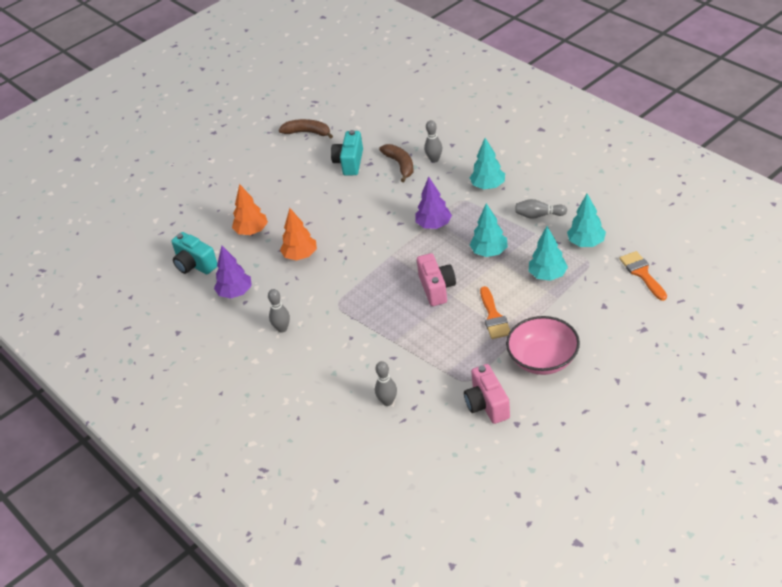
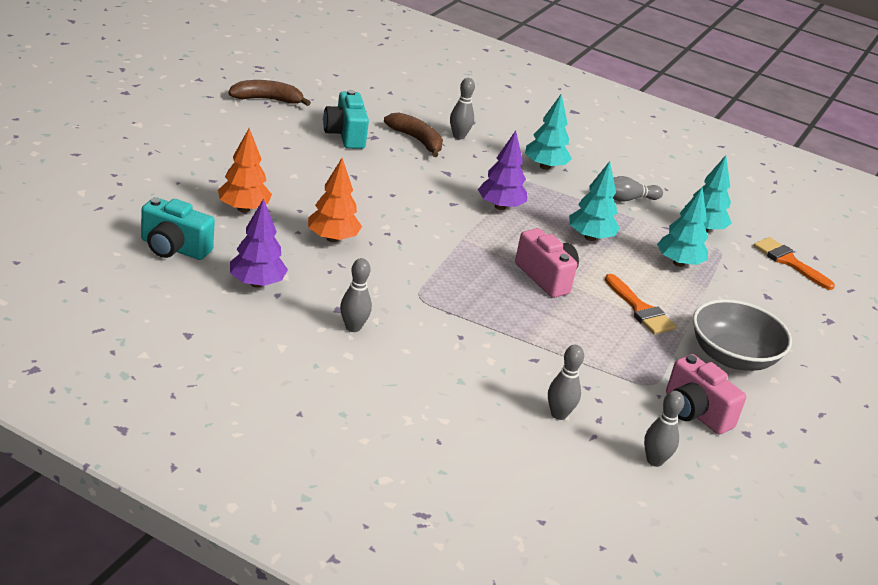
camera: 30 degrees left, 10 degrees down
pink bowl [506,316,580,375] -> grey bowl [693,299,792,371]
none -> grey bowling pin [644,391,685,467]

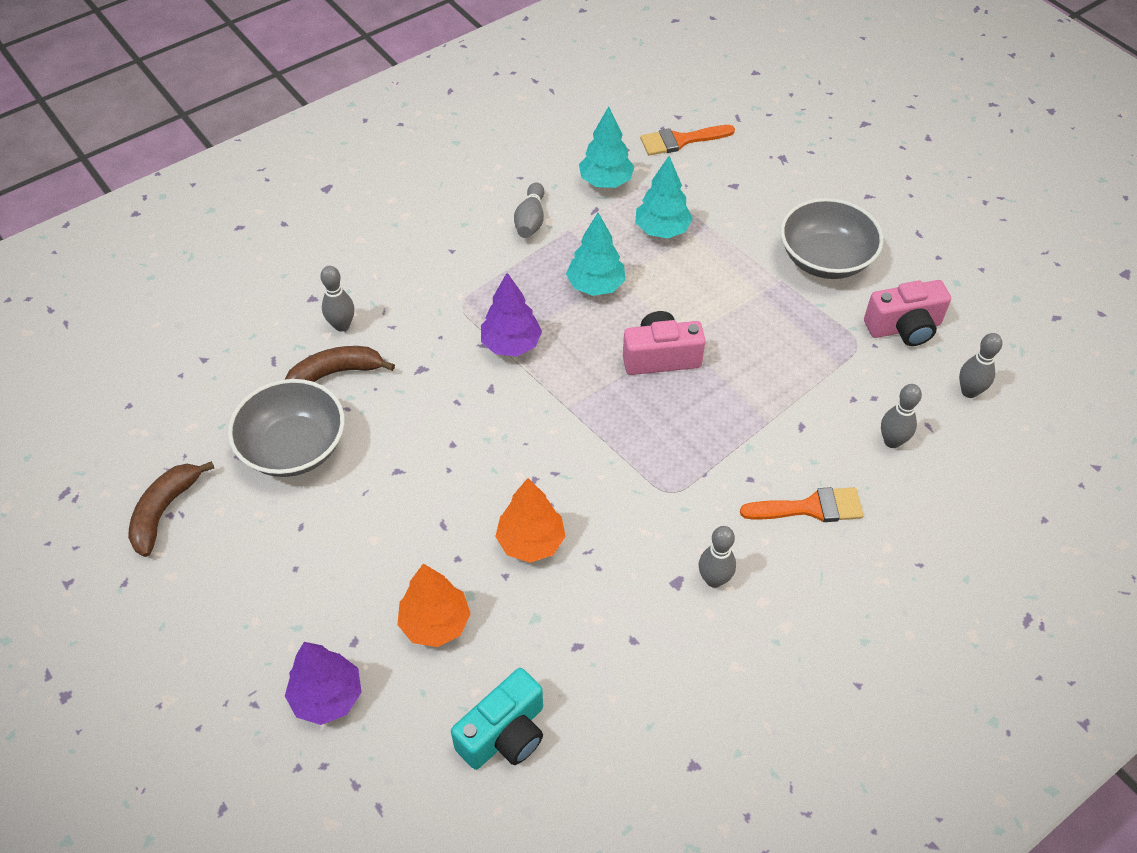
camera: 60 degrees left, 20 degrees up
purple tree [230,198,288,288] -> purple tree moved to [285,642,361,725]
turquoise camera [323,90,369,149] -> grey bowl [228,379,345,477]
turquoise tree [525,94,572,170] -> none
orange brush [605,274,676,335] -> orange brush moved to [740,487,864,522]

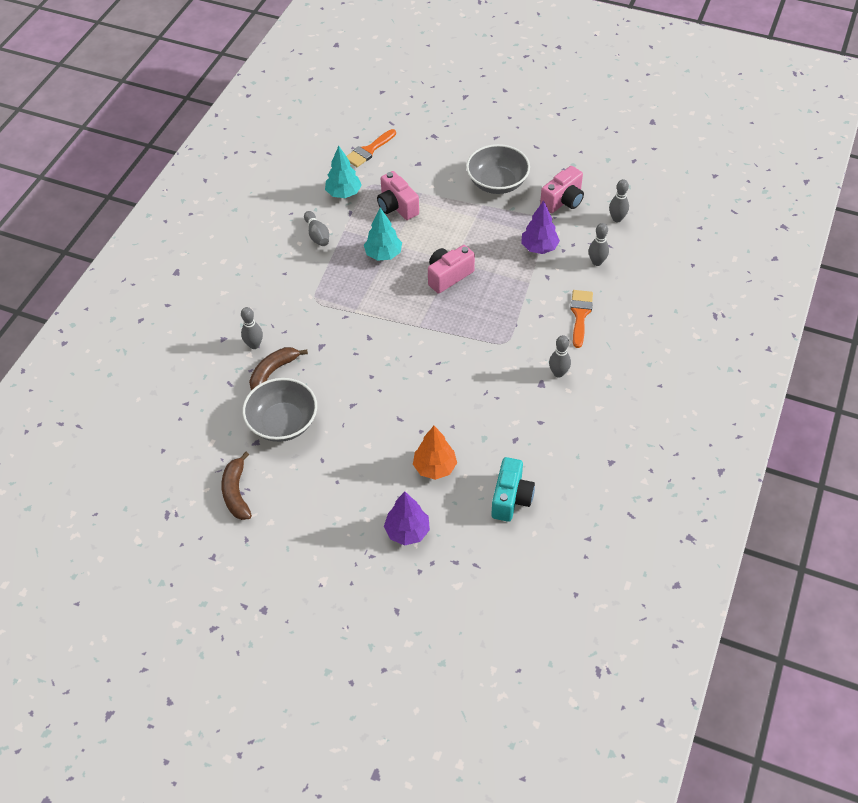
camera: 30 degrees left, 0 degrees up
purple tree [481,273,542,356] -> purple tree moved to [521,200,560,254]
orange tree [495,478,566,563] -> none
turquoise tree [636,156,693,238] -> pink camera [377,171,419,220]
orange brush [740,487,864,522] -> orange brush turned 45 degrees counterclockwise [570,290,593,348]

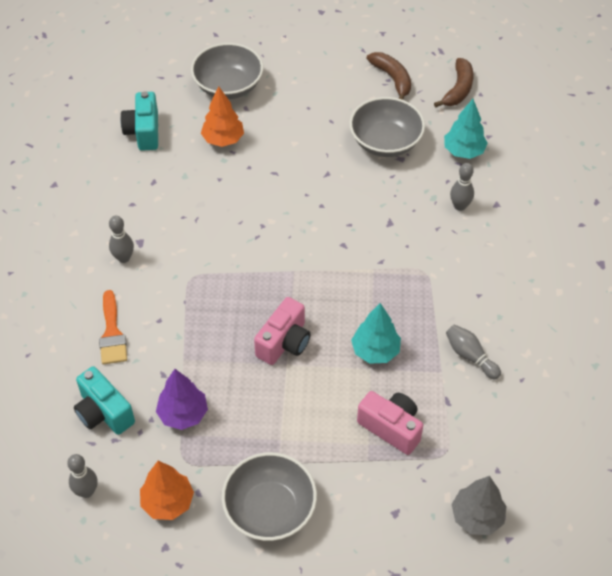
camera: 160 degrees right, 0 degrees up
brown banana [249,347,308,390] -> brown banana moved to [434,58,474,107]
turquoise tree [325,146,362,198] -> turquoise tree moved to [444,99,488,159]
orange brush [347,129,396,167] -> grey tree [451,476,507,535]
purple tree [384,492,430,546] -> grey bowl [191,43,263,99]
pink camera [540,166,584,213] -> orange tree [140,461,194,520]
grey bowling pin [589,223,609,266] -> turquoise camera [74,366,135,435]

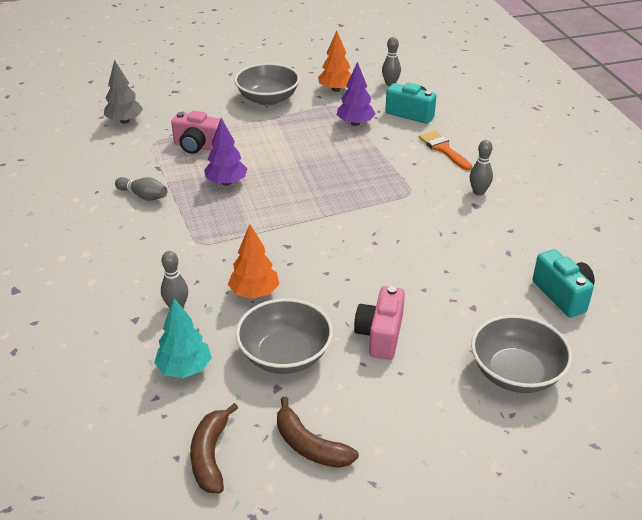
camera: 160 degrees right, 15 degrees down
orange tree [201,86,244,147] -> orange tree moved to [228,224,279,299]
pink camera [254,297,310,365] -> pink camera moved to [354,286,405,360]
turquoise tree [351,303,401,364] -> purple tree [204,118,247,186]

